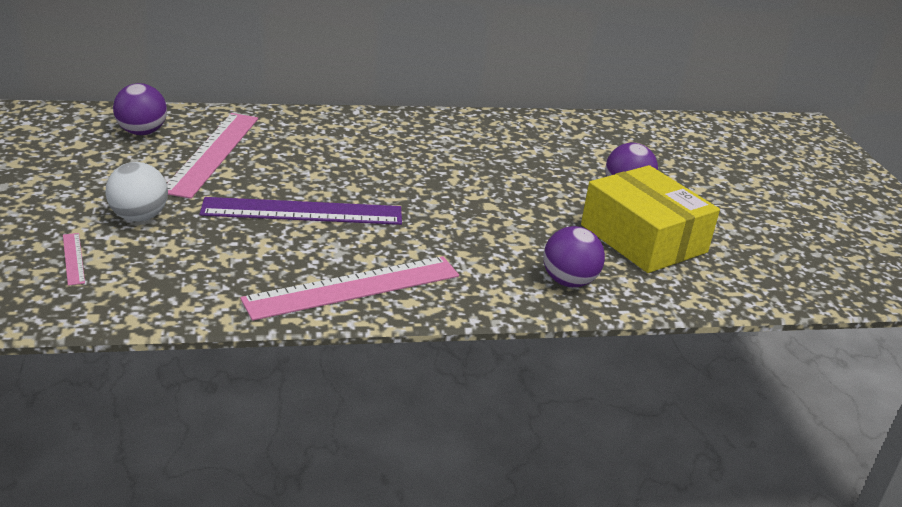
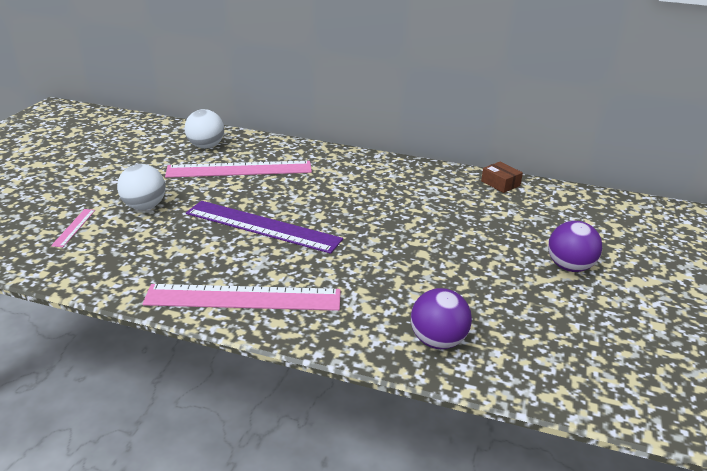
camera: 30 degrees right, 0 degrees up
purple ball [113,83,167,135] -> white ball [184,109,224,149]
pink ruler [167,113,258,199] -> pink ruler turned 45 degrees clockwise [165,161,312,178]
yellow box [581,165,720,273] -> none
none -> brown box [481,162,523,193]

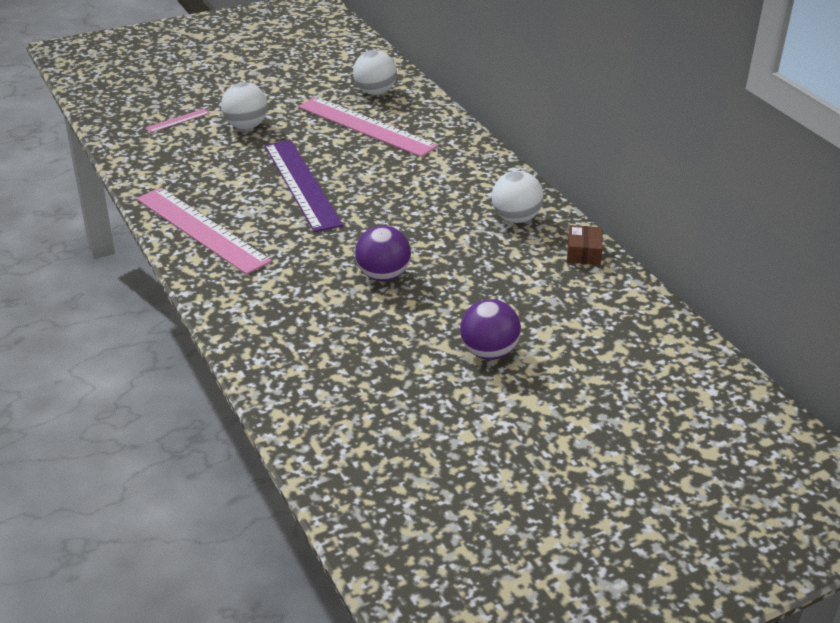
camera: 45 degrees right, 5 degrees up
purple ball [411,288,472,349] -> purple ball moved to [355,226,411,281]
none -> white ball [492,171,544,223]

